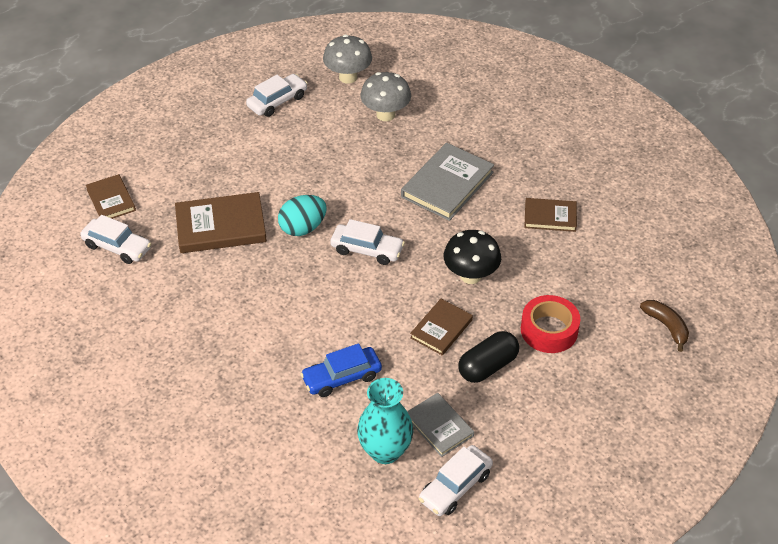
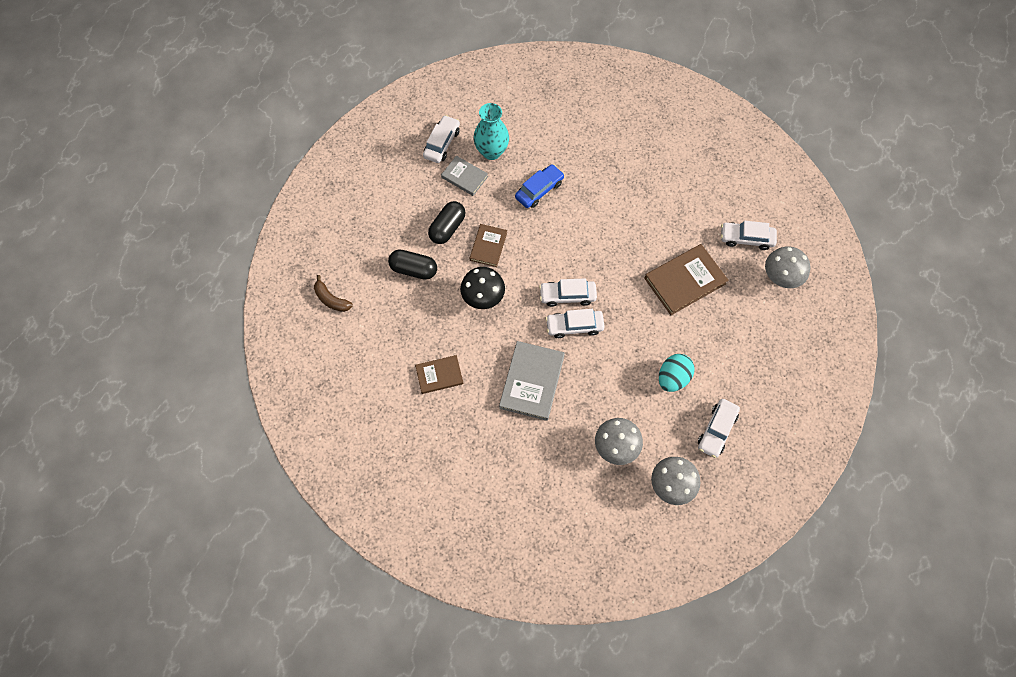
camera: 160 degrees right, 20 degrees up
brown book [86,174,136,219] -> grey mushroom [765,246,810,288]
turquoise egg [278,195,326,236] -> turquoise egg moved to [659,354,695,392]
red tape [521,295,581,353] -> black capsule [388,250,437,280]
none -> white car [546,309,605,338]

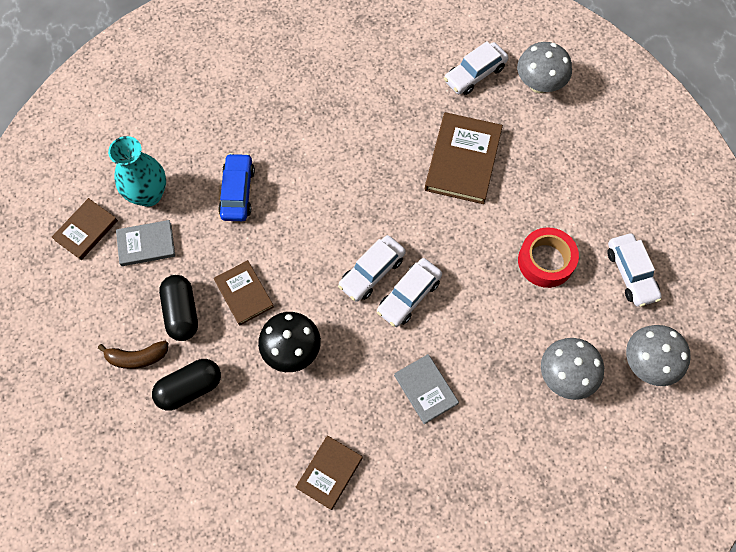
camera: 45 degrees left, 0 degrees up
brown banana [314,275,353,312] -> brown banana moved to [98,341,168,369]
white car [423,115,460,163] -> brown book [52,198,118,260]
grey book [499,341,565,421] -> grey book [394,354,459,424], size x0.60
turquoise egg [659,354,695,392] -> red tape [518,227,579,288]

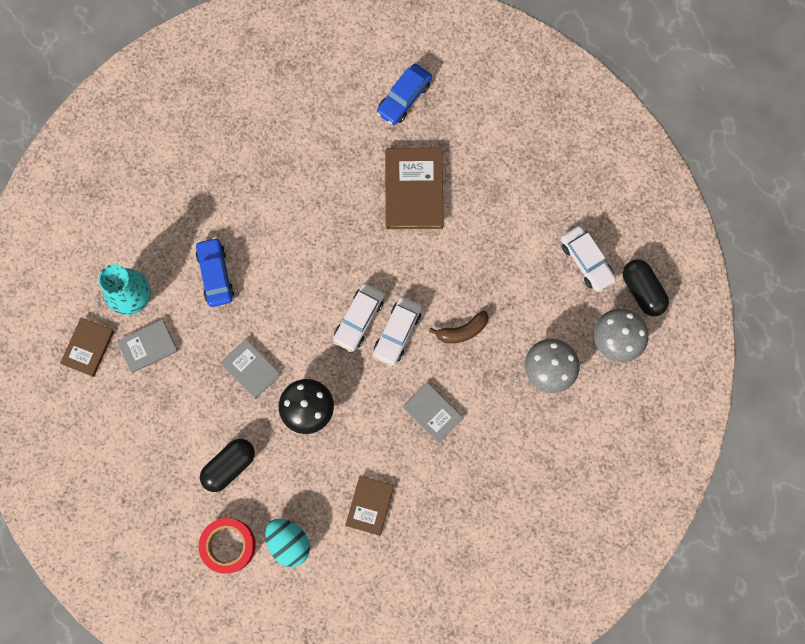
camera: 15 degrees left, 10 degrees up
brown banana [98,341,168,369] -> brown banana moved to [429,310,489,343]
black capsule [159,275,198,341] -> black capsule moved to [623,259,669,316]
brown book [214,260,274,325] -> grey book [220,339,281,399]
white car [444,41,509,95] -> blue car [376,64,432,125]
grey mushroom [517,42,572,93] -> none
red tape [518,227,579,288] -> red tape moved to [199,518,256,574]
none -> turquoise egg [265,519,310,567]

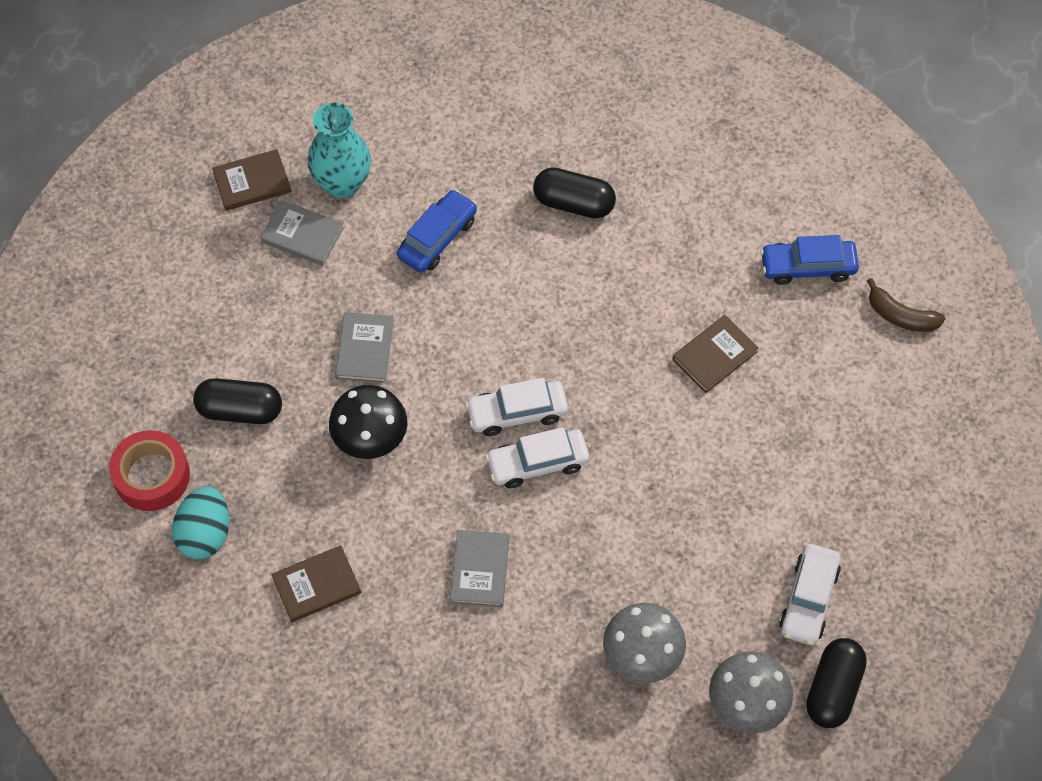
camera: 50 degrees right, 15 degrees down
brown book [385,148,443,229] -> brown book [672,315,759,393], size x0.60
brown banana [429,310,489,343] -> brown banana moved to [867,278,945,332]
none -> black capsule [533,168,616,219]

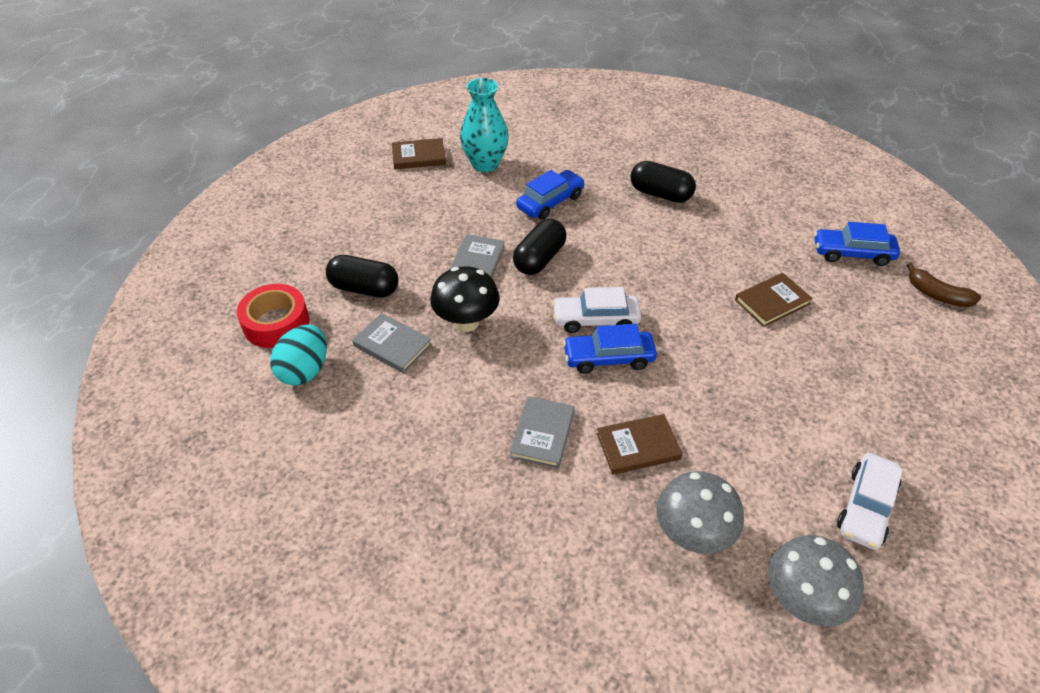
camera: 10 degrees right, 15 degrees down
grey book [260,200,344,266] -> grey book moved to [352,313,432,373]
brown book [272,545,361,622] -> brown book moved to [597,414,683,475]
white car [485,427,589,489] -> blue car [563,324,657,374]
black capsule [806,638,867,728] -> black capsule moved to [513,219,566,275]

